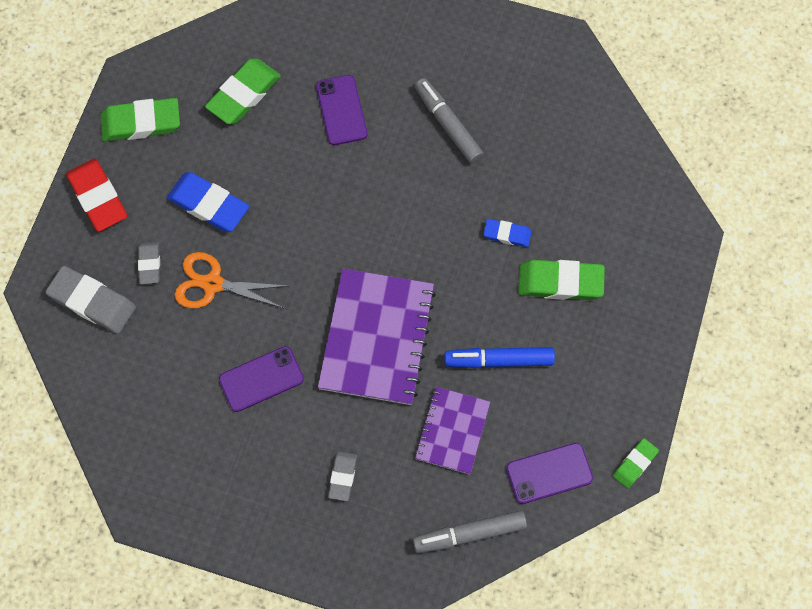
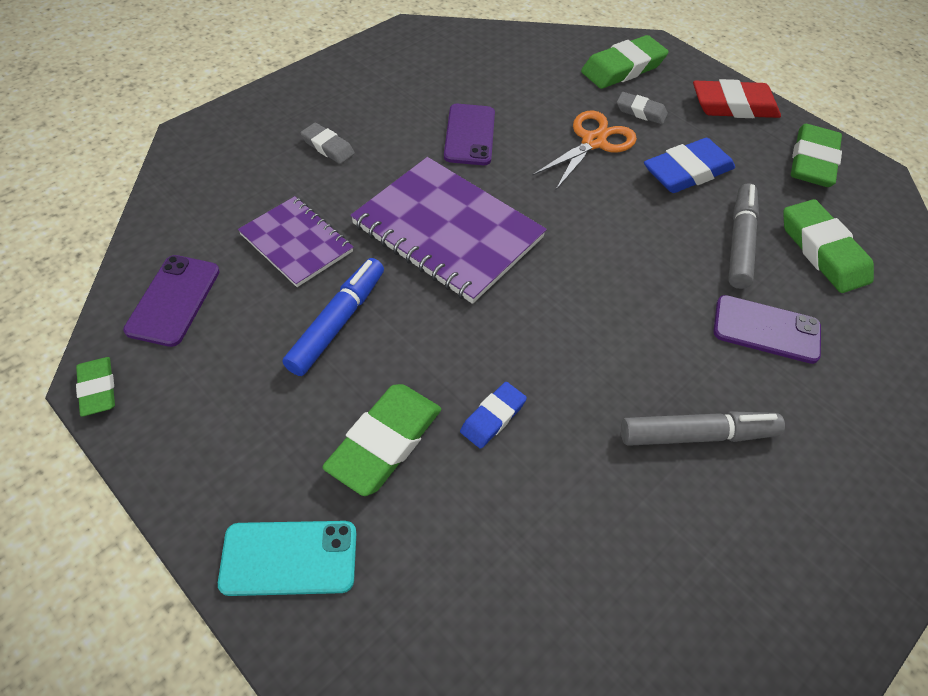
camera: 115 degrees right, 15 degrees down
grey eraser [45,266,136,334] -> green eraser [581,35,669,89]
grey marker [413,510,527,553] -> grey marker moved to [728,183,759,289]
none -> turquoise phone [218,521,356,596]

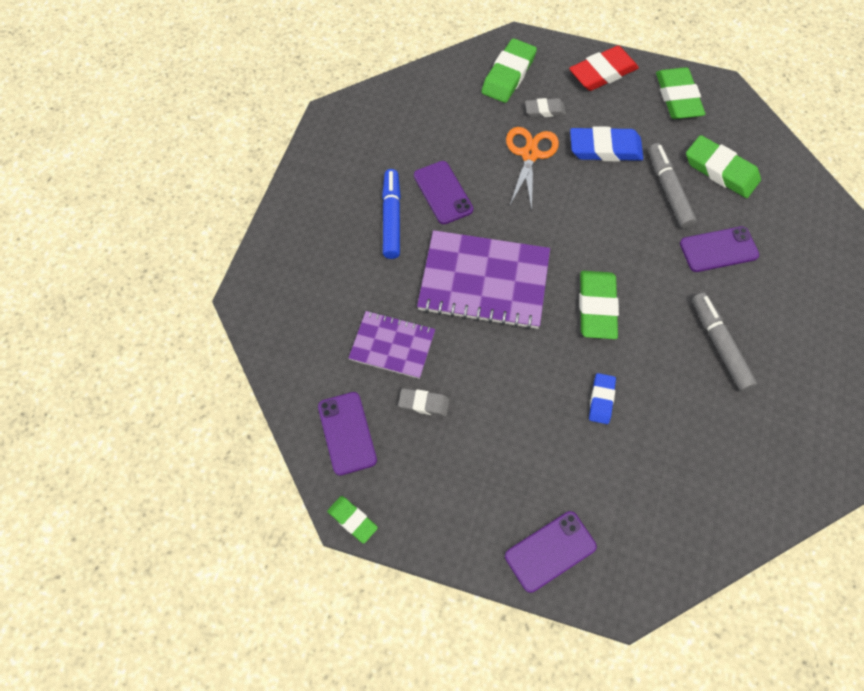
camera: 25 degrees left, 10 degrees up
turquoise phone [218,521,356,596] -> purple phone [505,511,597,593]
blue marker [283,258,384,376] -> blue marker moved to [382,169,401,259]
grey eraser [300,123,355,164] -> grey eraser moved to [398,388,449,416]
green eraser [322,384,441,496] -> green eraser moved to [579,271,619,339]
grey marker [621,411,785,446] -> grey marker turned 75 degrees counterclockwise [692,293,757,392]
blue eraser [644,138,735,193] -> blue eraser turned 60 degrees clockwise [570,126,644,162]

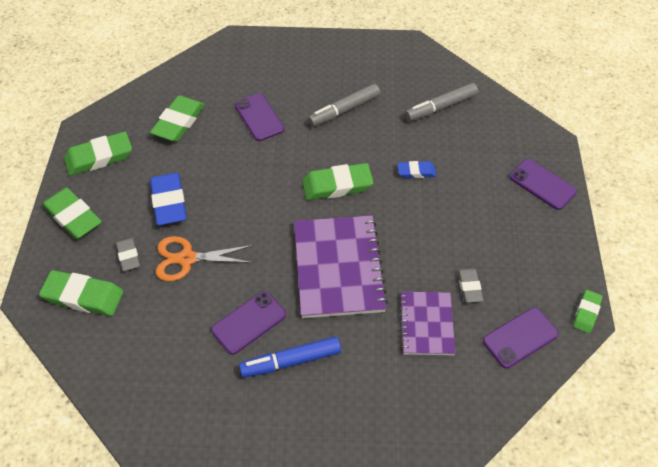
camera: 105 degrees left, 10 degrees down
red eraser [569,46,639,91] -> green eraser [42,188,102,239]
grey marker [648,143,697,229] -> grey marker moved to [405,83,478,122]

